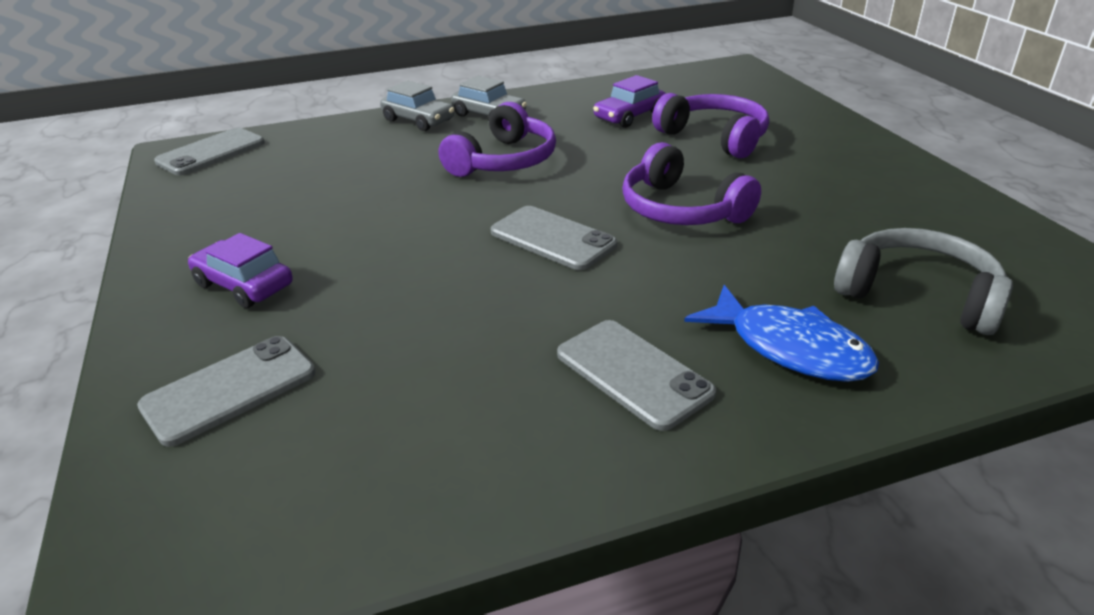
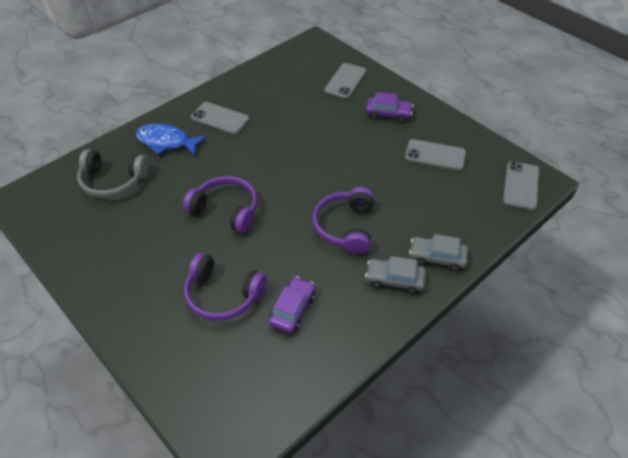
camera: 155 degrees right, 15 degrees up
grey phone [490,206,617,270] -> grey phone moved to [405,139,466,171]

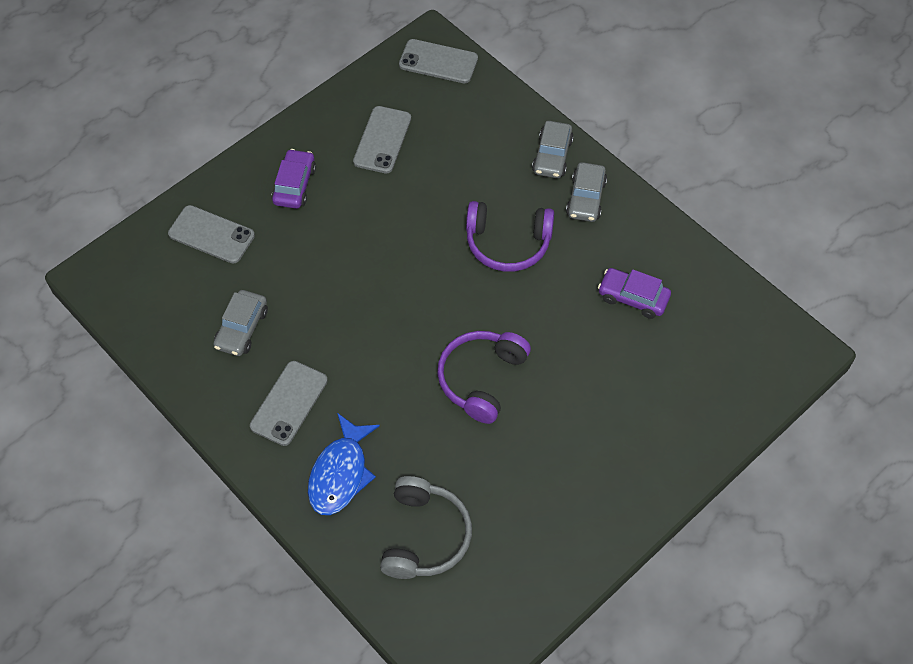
camera: 90 degrees left, 10 degrees up
purple headphones [184,253,267,321] -> none
none -> grey car [213,290,268,356]

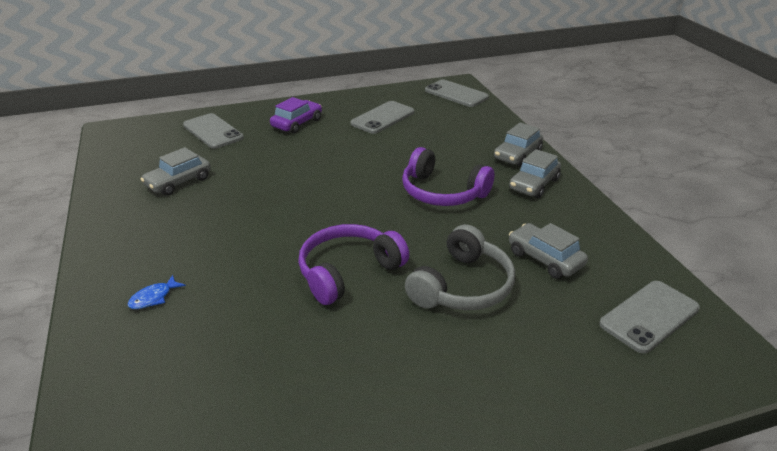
camera: 25 degrees right, 25 degrees down
grey phone [250,361,328,446] -> grey phone moved to [599,281,700,354]
blue fish [308,413,380,515] -> blue fish [127,275,186,309], size x0.46
grey headphones [380,476,472,579] -> grey headphones moved to [405,224,515,310]
purple car [598,268,671,319] -> grey car [509,223,588,279]

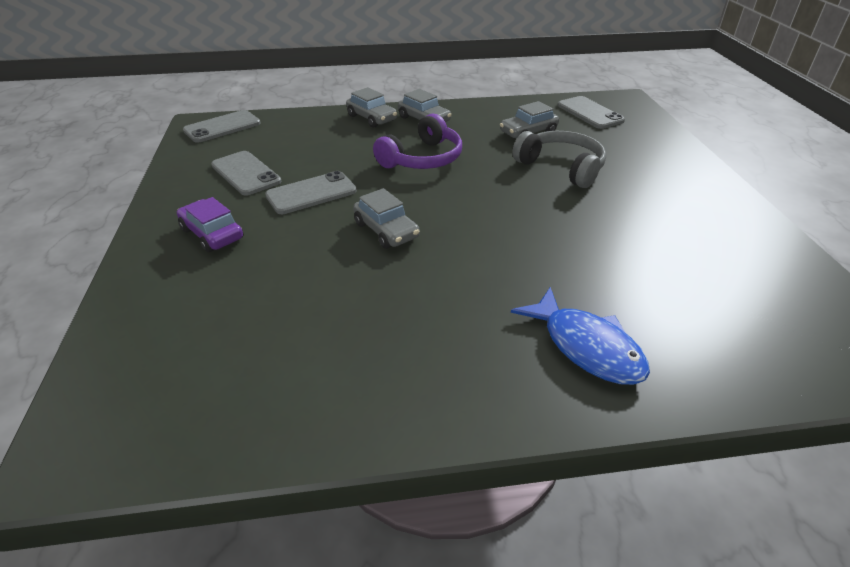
camera: 80 degrees left, 5 degrees up
blue fish [127,275,186,309] -> blue fish [511,287,650,385], size x2.16
grey car [140,147,211,196] -> grey car moved to [353,188,420,249]
grey phone [183,113,244,149] -> grey phone moved to [265,171,357,214]
purple headphones [298,224,409,305] -> none

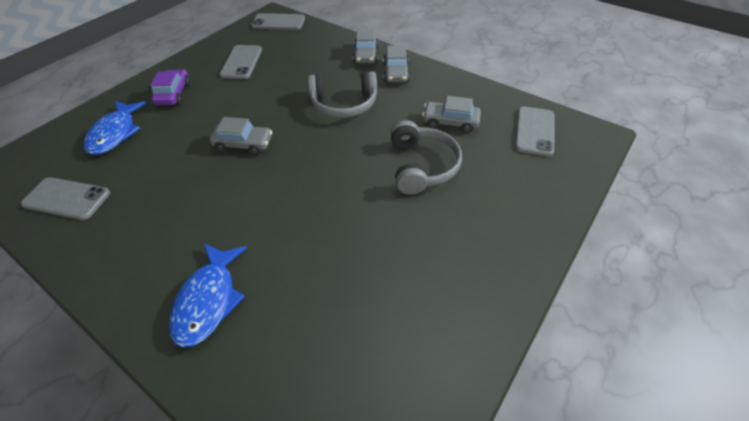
camera: 45 degrees right, 10 degrees up
grey phone [265,171,357,214] -> grey phone moved to [21,177,110,220]
grey car [353,188,420,249] -> grey car turned 90 degrees counterclockwise [210,117,272,155]
purple headphones [373,114,462,169] -> grey headphones [308,71,377,118]
none -> blue fish [84,101,147,155]

